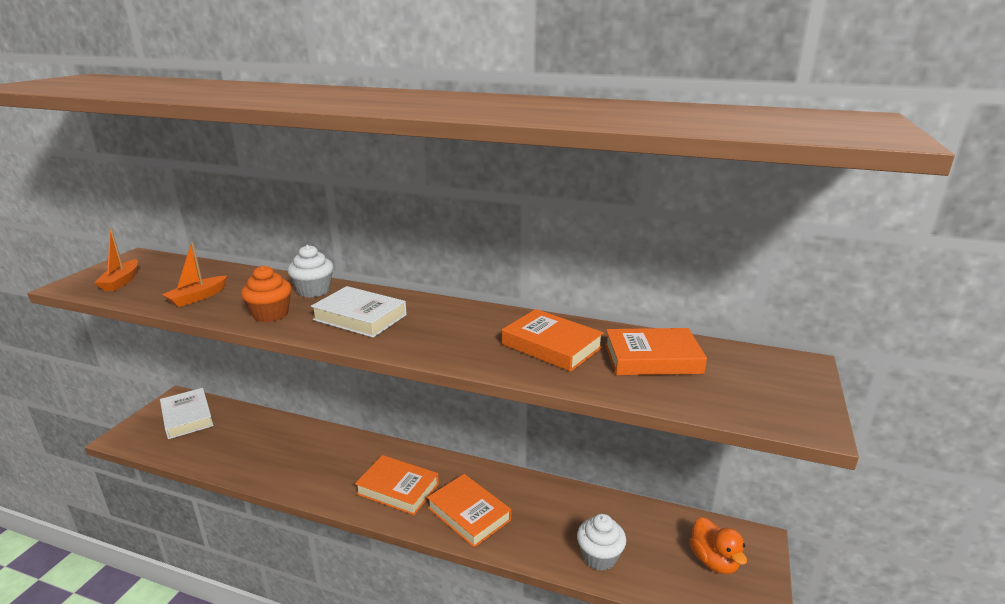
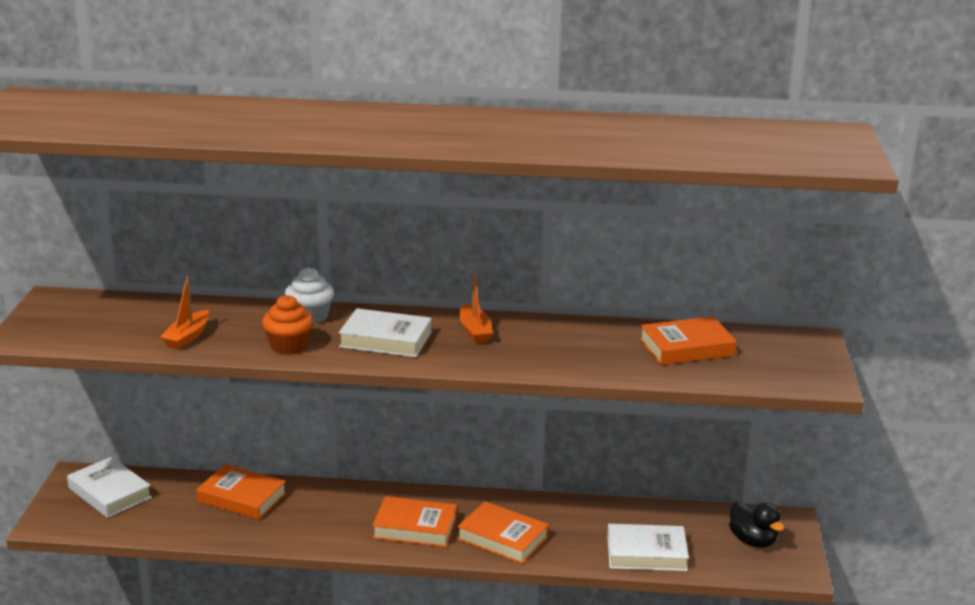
camera: 15 degrees left, 0 degrees up
orange boat [94,228,138,291] -> orange boat moved to [459,271,493,344]
orange book [502,309,604,372] -> orange book moved to [196,464,287,520]
white cupcake [577,514,626,571] -> white book [607,524,689,571]
orange duck [690,517,747,574] -> black duck [729,502,785,548]

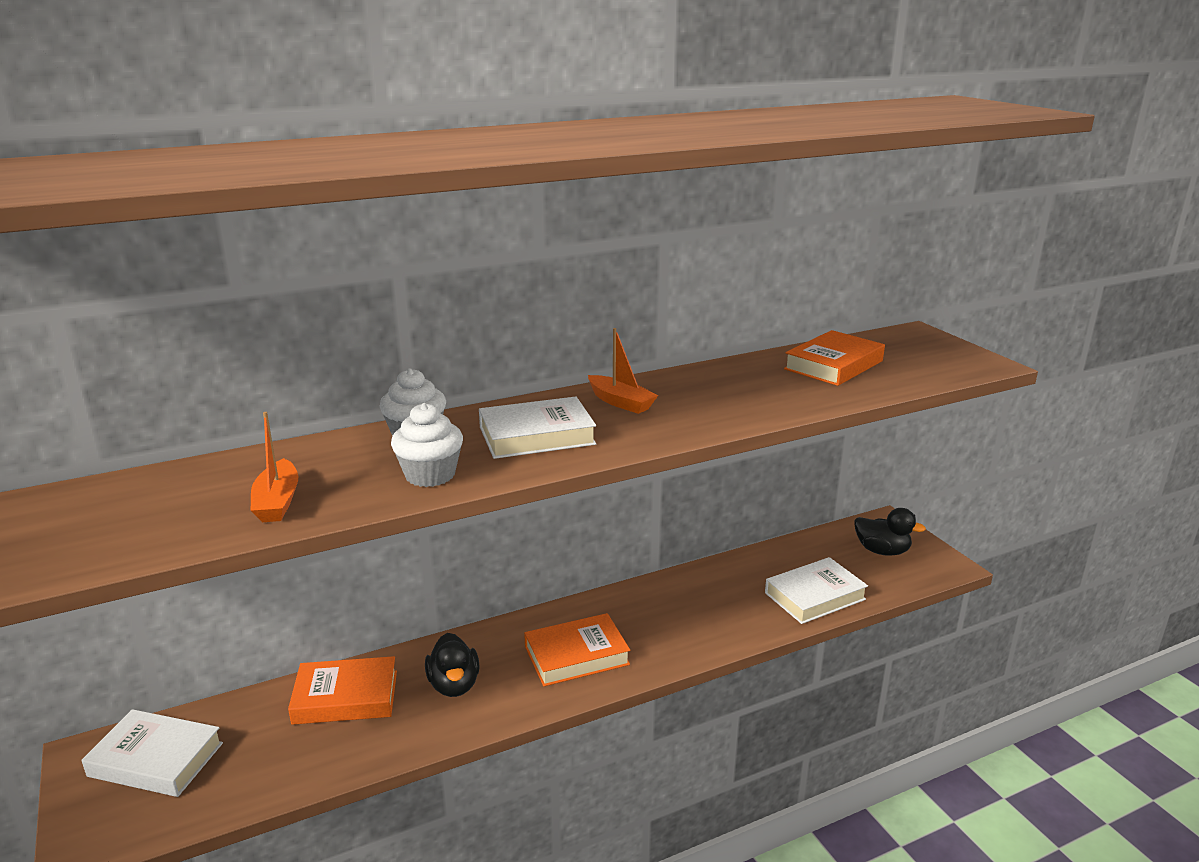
camera: 30 degrees left, 0 degrees up
orange cupcake [262,295,313,355] -> white cupcake [391,403,463,487]
orange book [457,501,549,564] -> none
none -> black duck [425,633,480,697]

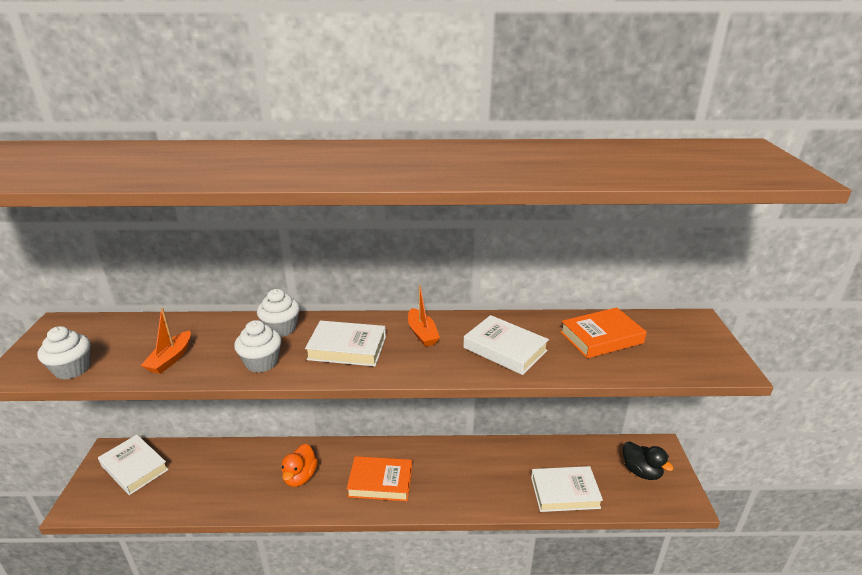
camera: 25 degrees right, 5 degrees up
orange book [288,656,397,725] -> none
black duck [425,633,480,697] -> orange duck [282,444,318,487]
none -> white cupcake [38,326,90,380]
none -> white book [463,315,549,375]

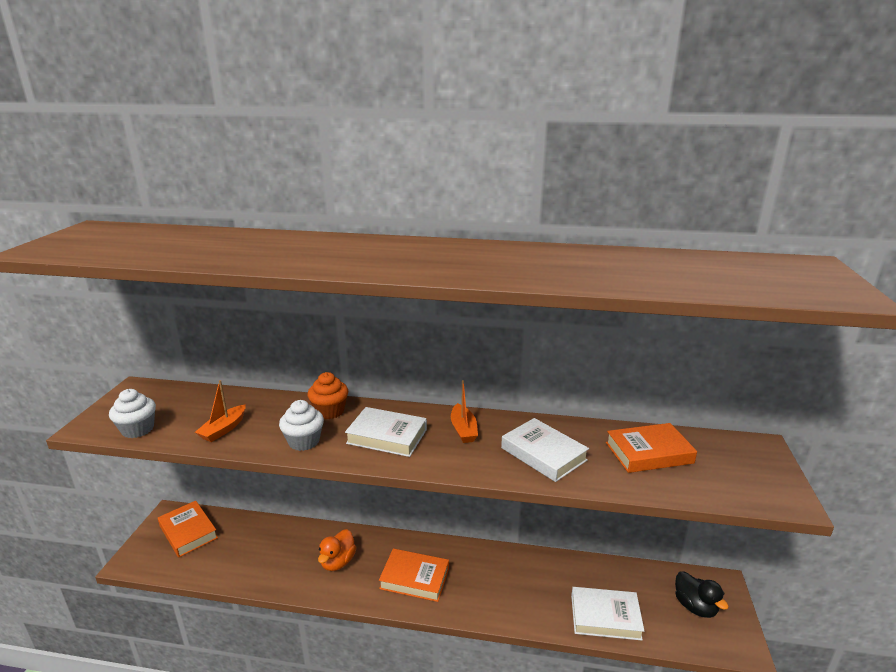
camera: 10 degrees right, 5 degrees down
white book [98,435,169,495] -> orange book [158,501,218,557]
white cupcake [257,289,300,337] -> orange cupcake [307,372,348,419]

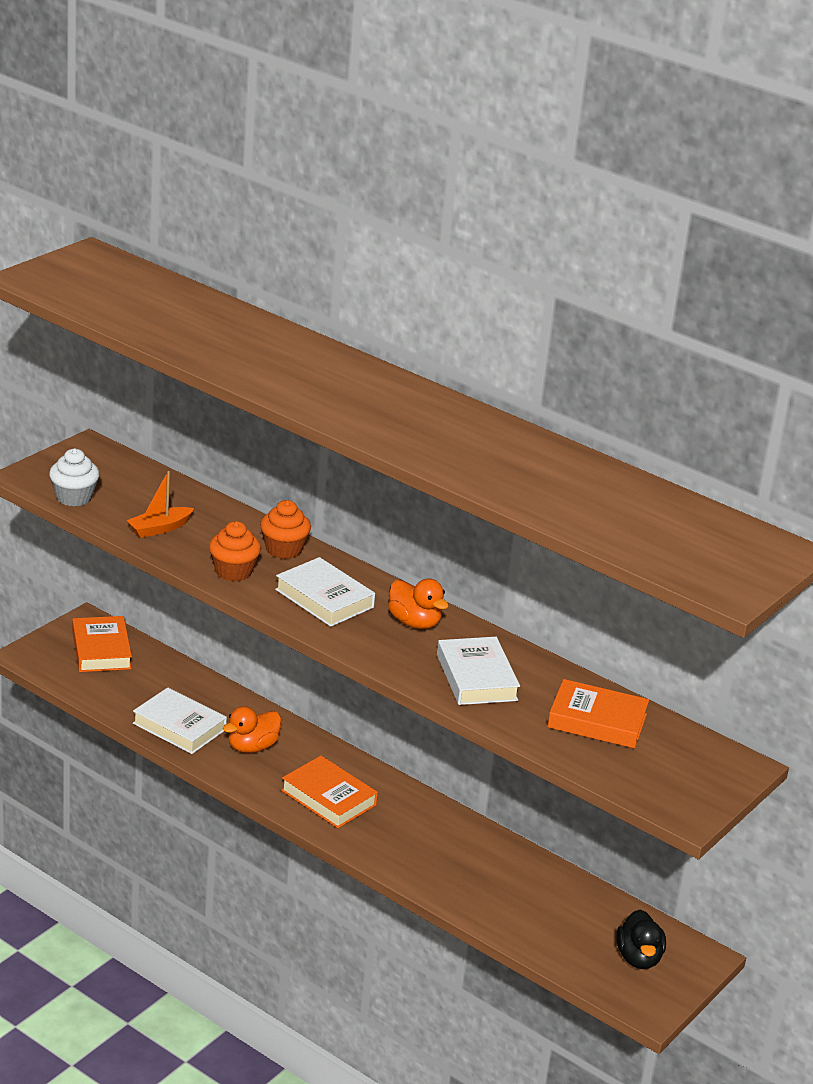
camera: 25 degrees right, 5 degrees up
white cupcake [279,400,324,451] -> orange cupcake [209,521,261,581]
orange boat [451,380,478,443] -> orange duck [388,578,449,629]
white book [571,587,644,641] -> white book moved to [133,687,227,754]

